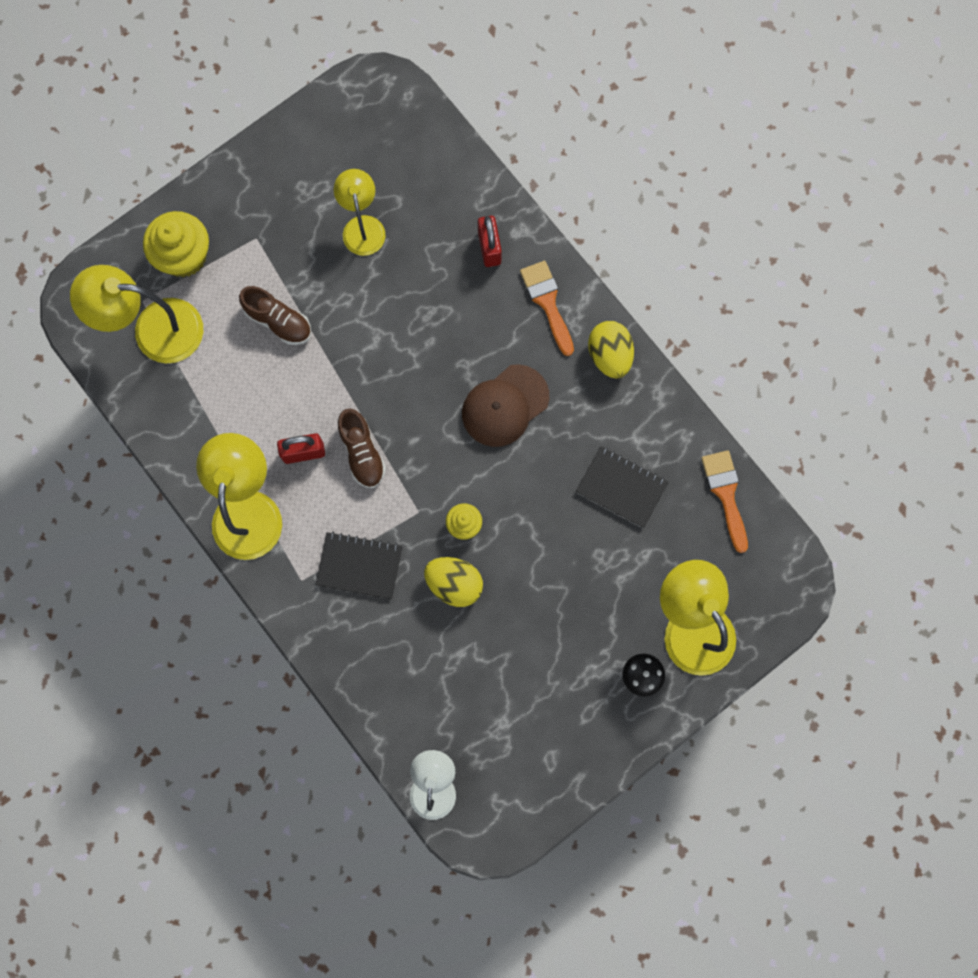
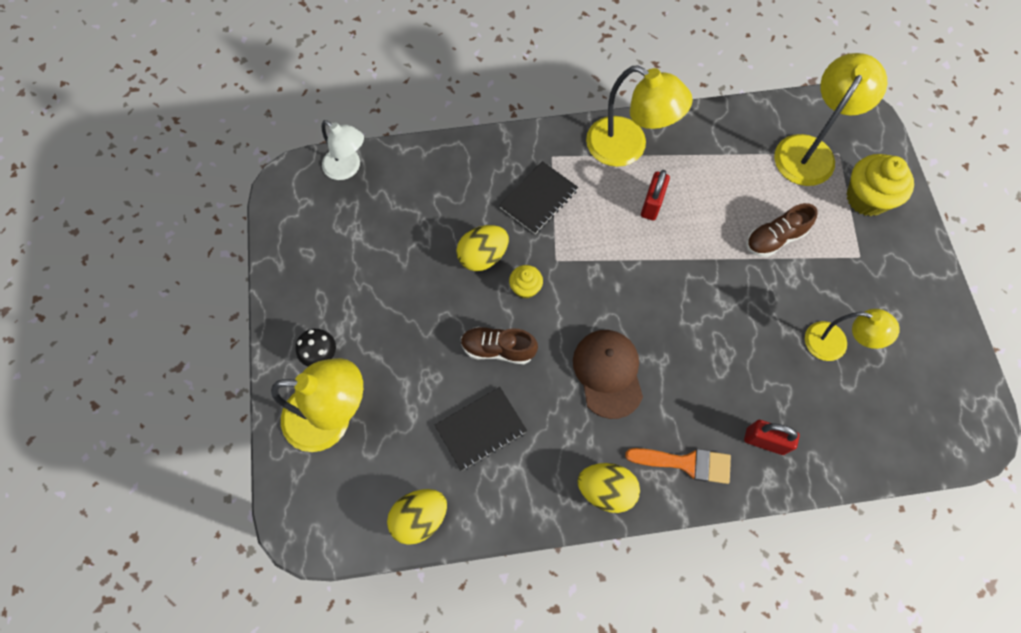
camera: 120 degrees right, 10 degrees down
brown shoe [338,409,386,488] -> brown shoe moved to [461,327,538,364]
orange brush [701,450,748,553] -> yellow egg [387,489,447,545]

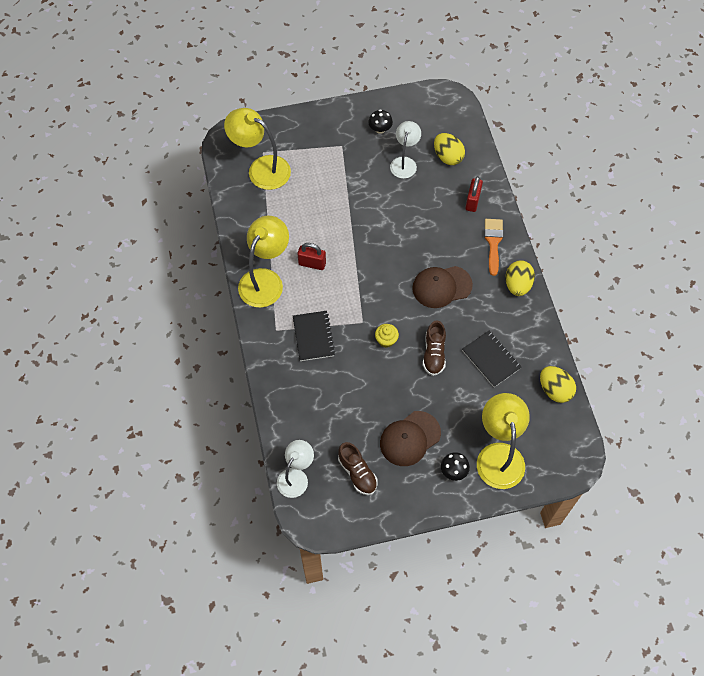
camera: 95 degrees left, 5 degrees down
yellow egg [456,225,509,271] -> yellow egg moved to [434,133,465,165]
black notebook [499,161,578,234] -> black notebook turned 45 degrees clockwise [293,311,335,361]
brown shoe [746,203,818,257] -> brown shoe moved to [338,442,378,495]
yellow lamp [805,309,900,361] -> white lamp [390,121,421,179]
yellow cupcake [847,154,914,216] -> none
none -> black mushroom [369,109,393,134]
none -> brown cap [380,411,441,466]

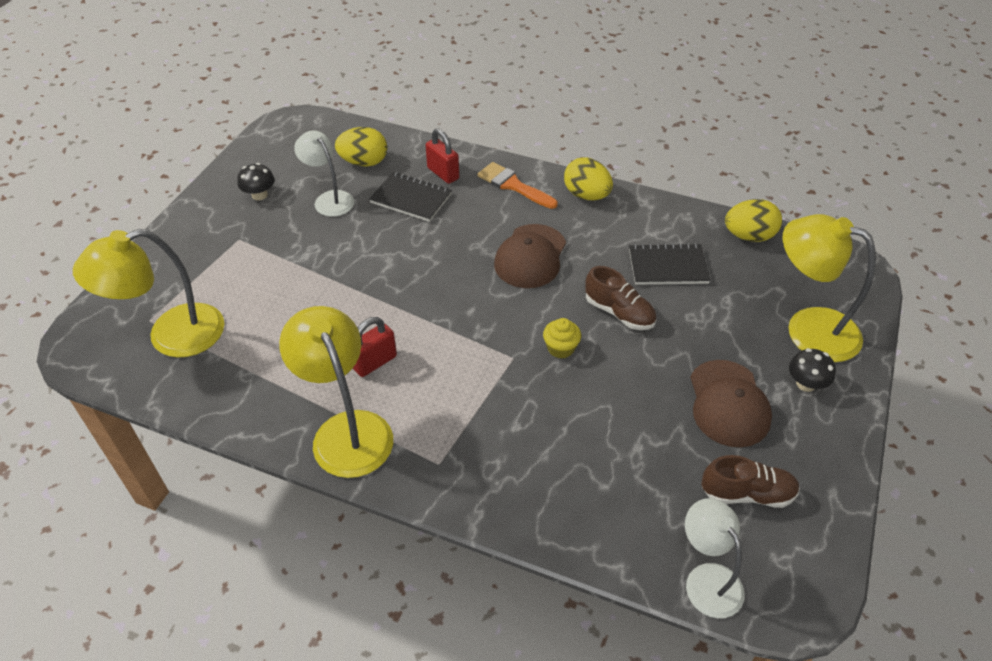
camera: 55 degrees left, 15 degrees down
black notebook [293,311,335,361] -> black notebook moved to [369,172,452,222]

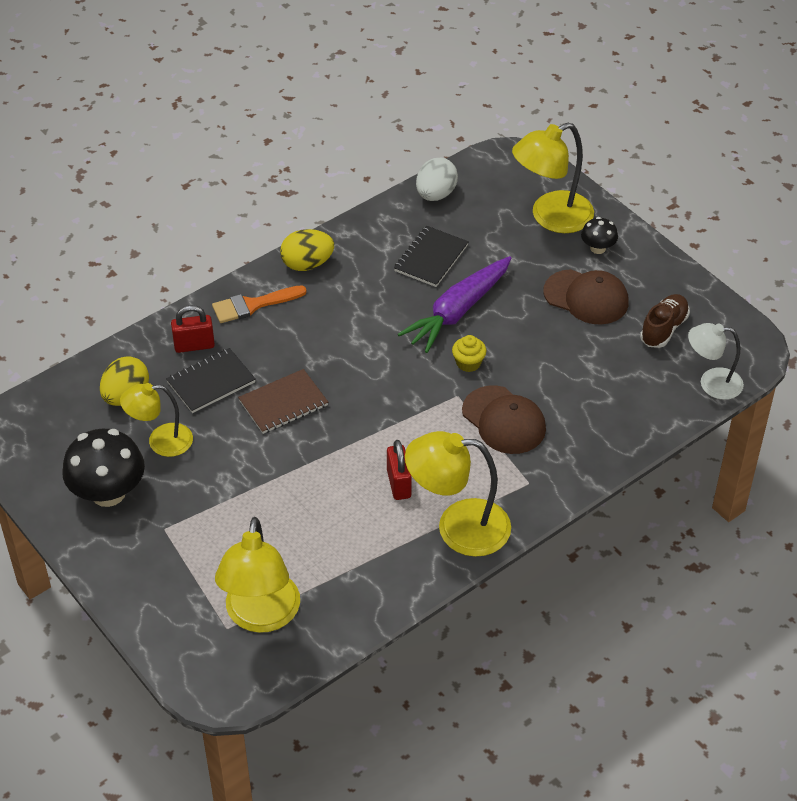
camera: 60 degrees left, 0 degrees up
black mushroom [237,163,275,200] -> black mushroom [62,429,145,507], size x1.94
white lamp [294,130,354,217] -> yellow lamp [120,383,193,457]
brown cap [494,224,566,288] -> brown cap moved to [462,386,546,454]
brown shoe [585,266,656,330] -> purple carrot [398,256,511,353]
yellow egg [725,199,782,242] -> white egg [416,158,458,201]
none -> brown notebook [238,369,328,434]

